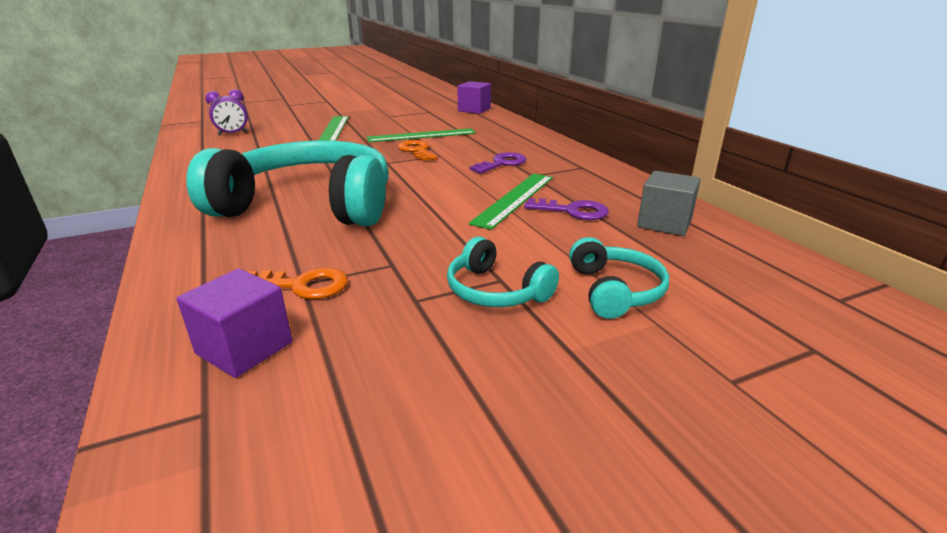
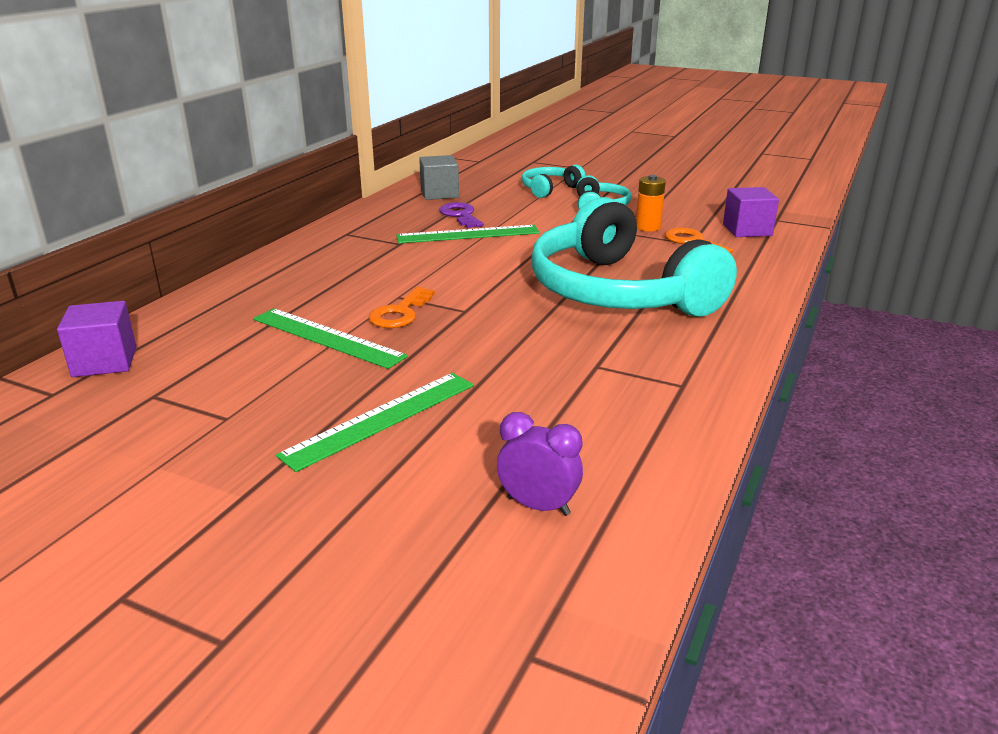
camera: 130 degrees left, 0 degrees up
purple key [470,152,526,174] -> none
none -> orange battery [636,175,666,232]

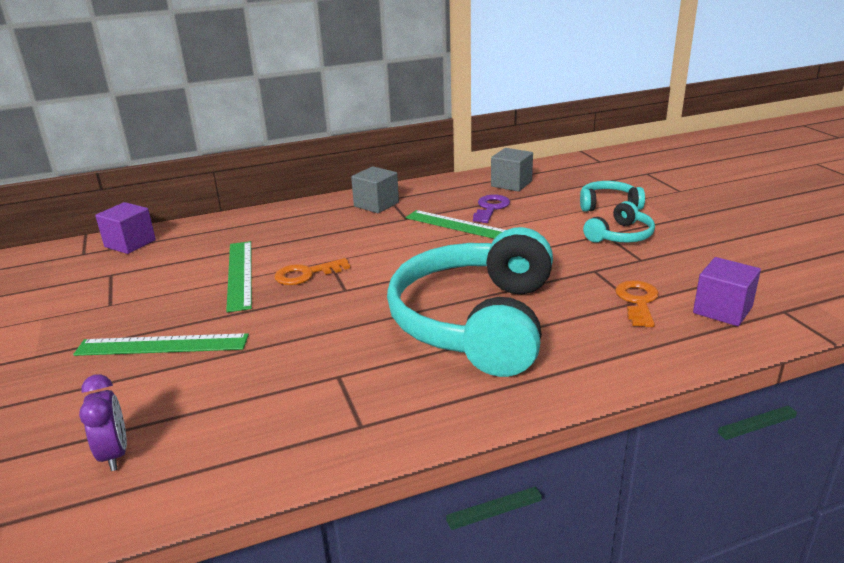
camera: 45 degrees right, 0 degrees up
orange battery [636,175,666,232] -> none
none -> grey cube [351,166,399,213]

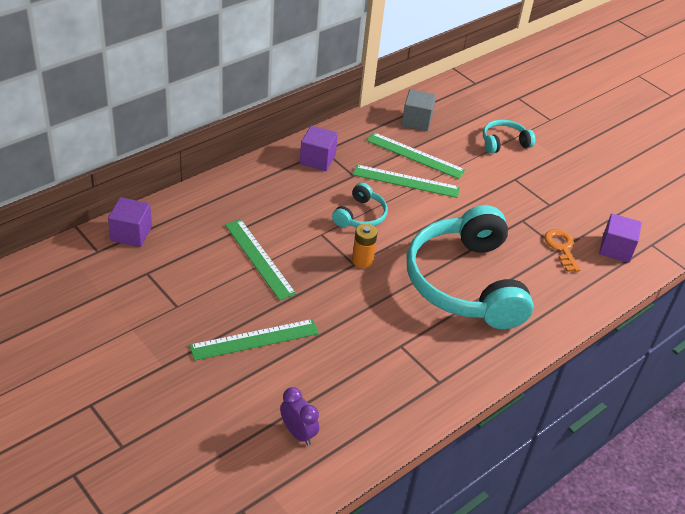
camera: 25 degrees left, 15 degrees up
orange key [274,258,350,285] -> none
grey cube [351,166,399,213] -> purple cube [300,126,338,171]
purple key [473,195,510,223] -> green ruler [366,132,466,179]
turquoise headphones [583,201,655,243] -> turquoise headphones moved to [332,182,388,227]
none -> orange battery [352,224,378,268]

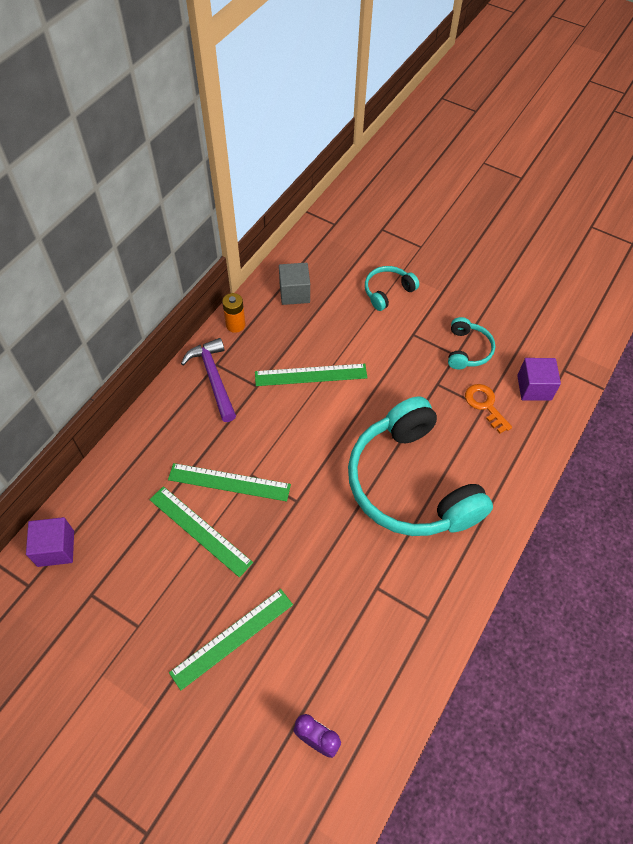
camera: 15 degrees left, 15 degrees up
purple cube [300,126,338,171] -> purple hammer [181,338,236,422]
turquoise headphones [332,182,388,227] -> turquoise headphones moved to [448,317,495,369]
orange battery [352,224,378,268] -> orange battery moved to [222,293,246,333]
green ruler [366,132,466,179] -> green ruler moved to [168,463,291,502]

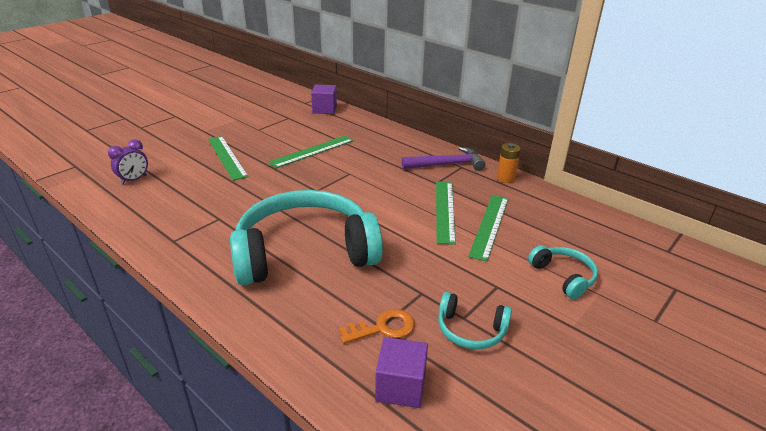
camera: 100 degrees right, 25 degrees down
green ruler [168,463,291,502] -> green ruler moved to [468,195,508,261]
grey cube [279,263,310,305] -> none

